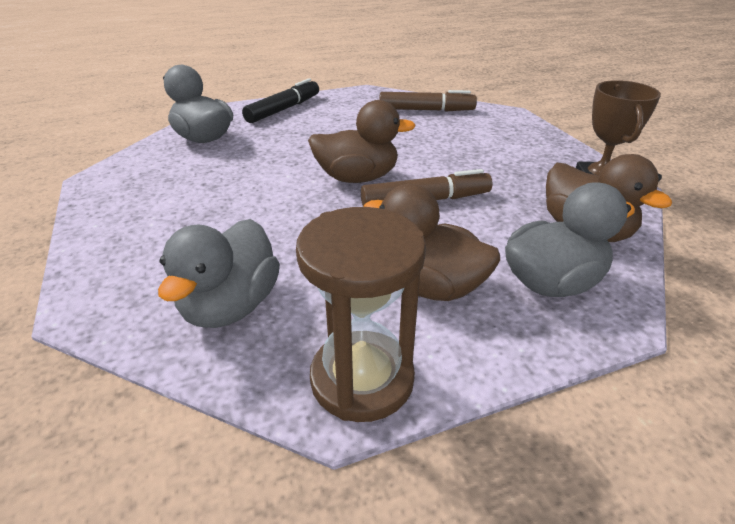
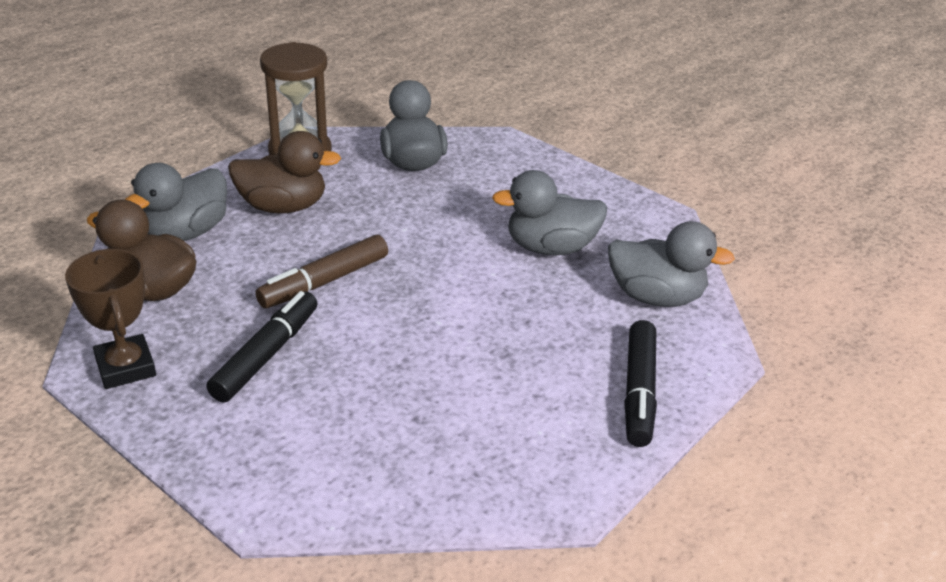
camera: 150 degrees right, 0 degrees up
brown duck [308,100,416,183] -> none
brown marker [379,90,477,111] -> none
none -> black marker [207,291,318,403]
none -> grey duck [492,170,607,255]

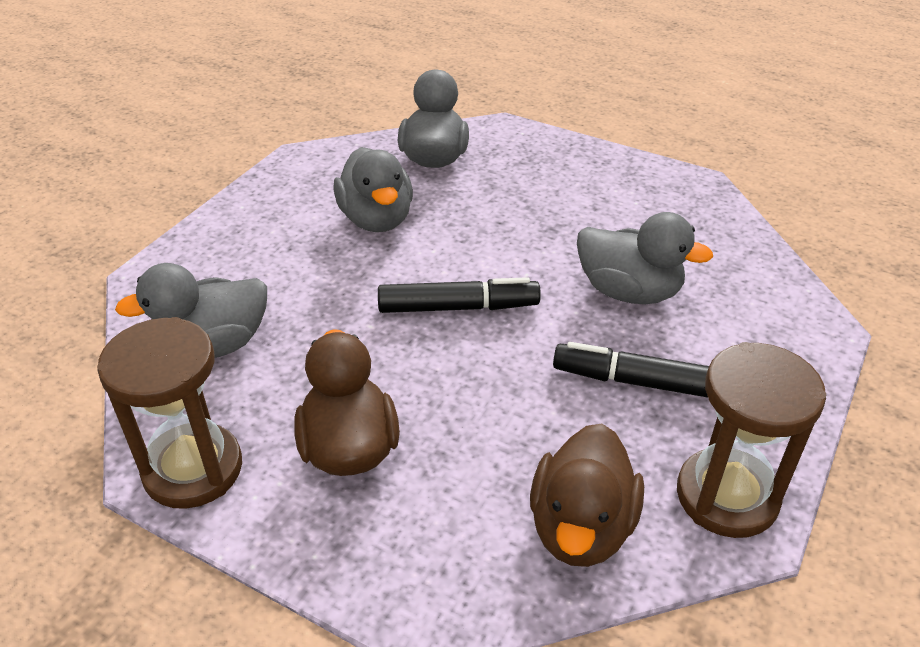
camera: 100 degrees left, 5 degrees up
brown trophy [65,249,156,389] -> brown hourglass [677,342,826,538]
grey duck [125,163,227,241] -> grey duck moved to [577,212,713,304]
brown marker [255,235,388,308] -> none
black marker [624,320,657,447] -> black marker moved to [378,277,541,313]

